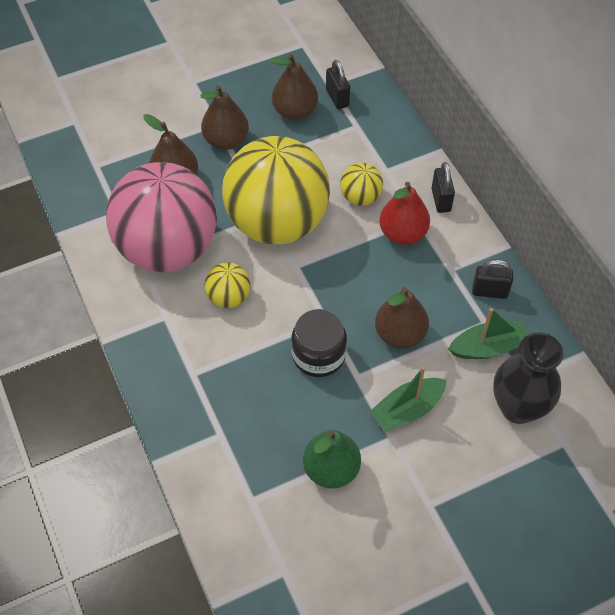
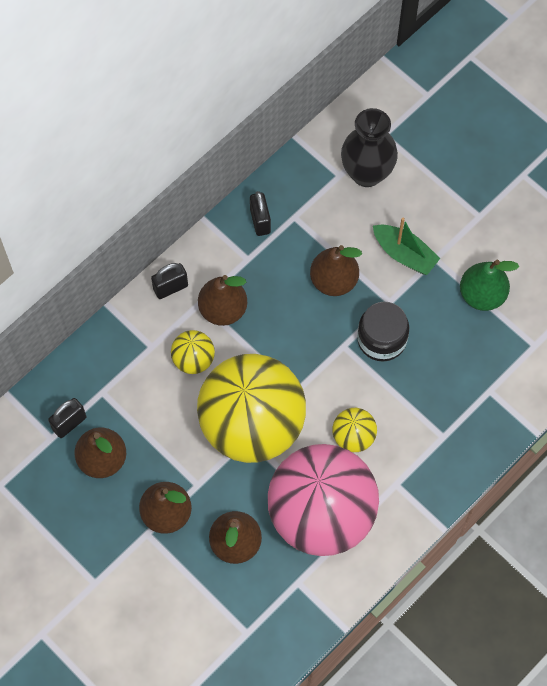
camera: 110 degrees left, 10 degrees up
red pear [379,182,430,245] -> brown pear [198,275,247,326]
green boat [448,308,528,359] -> none

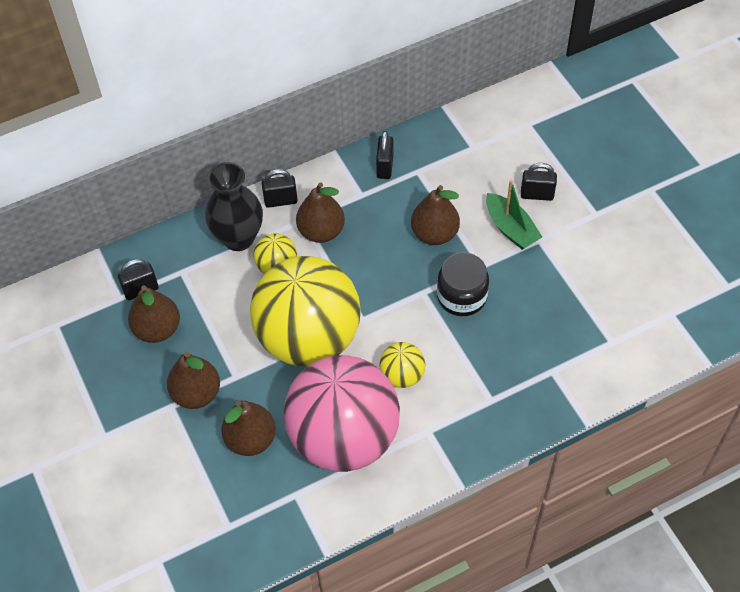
camera: 20 degrees right, 10 degrees down
black vase [341,108,398,187] -> black vase moved to [205,162,263,251]
green pear [460,260,519,311] -> none
none -> black padlock [521,163,557,201]

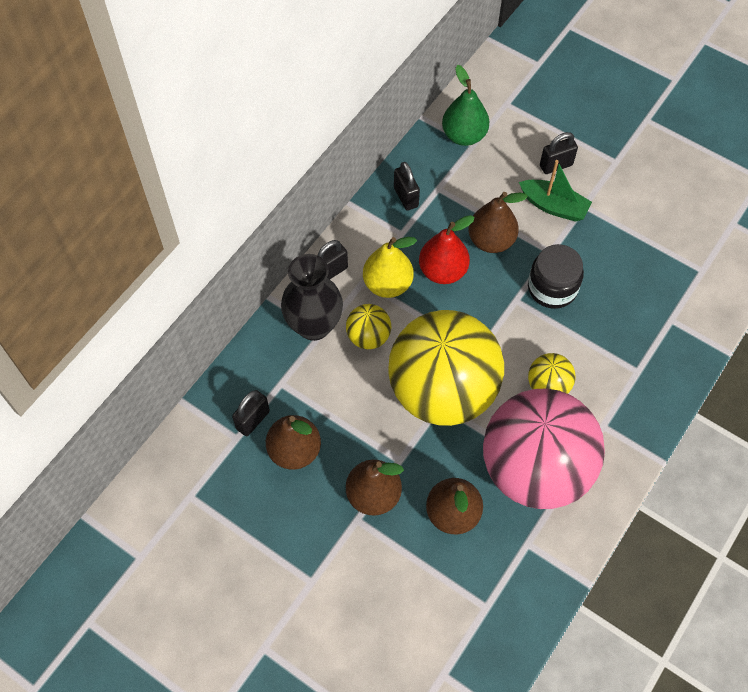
camera: 30 degrees left, 5 degrees up
brown pear [296,182,345,243] -> yellow pear [363,237,417,298]
none -> red pear [419,215,475,284]
none -> green pear [442,65,489,146]

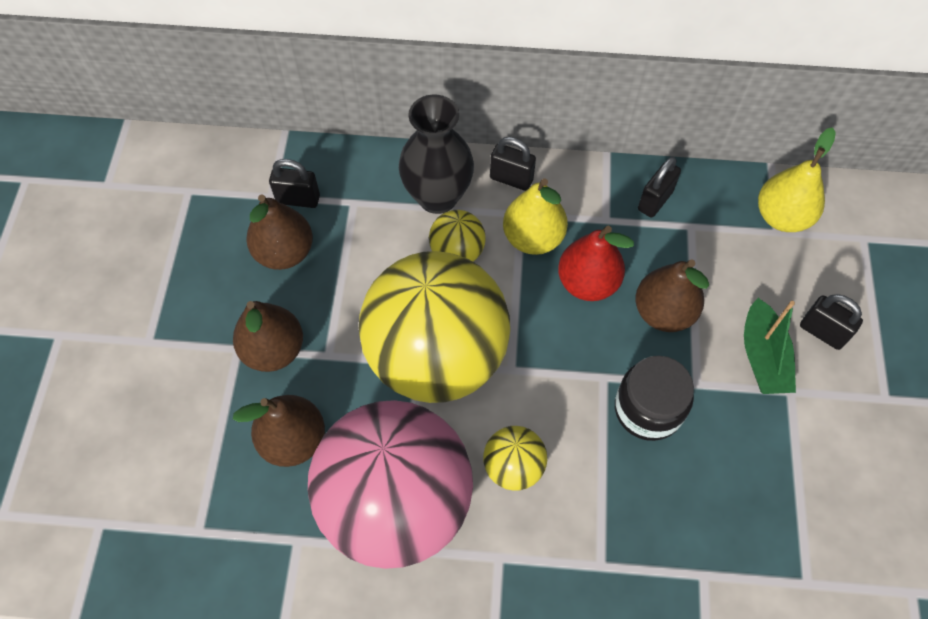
camera: 60 degrees right, 0 degrees up
green pear [442,65,489,146] -> yellow pear [758,128,836,232]

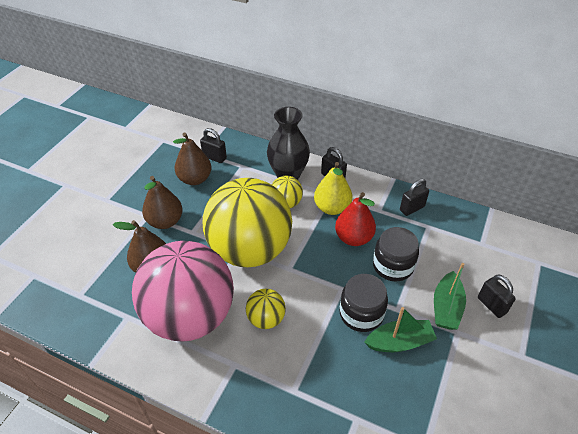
camera: 20 degrees right, 15 degrees down
brown pear [636,260,709,332] -> black jar [373,227,419,281]
yellow pear [758,128,836,232] -> none
none -> green boat [364,307,437,352]

